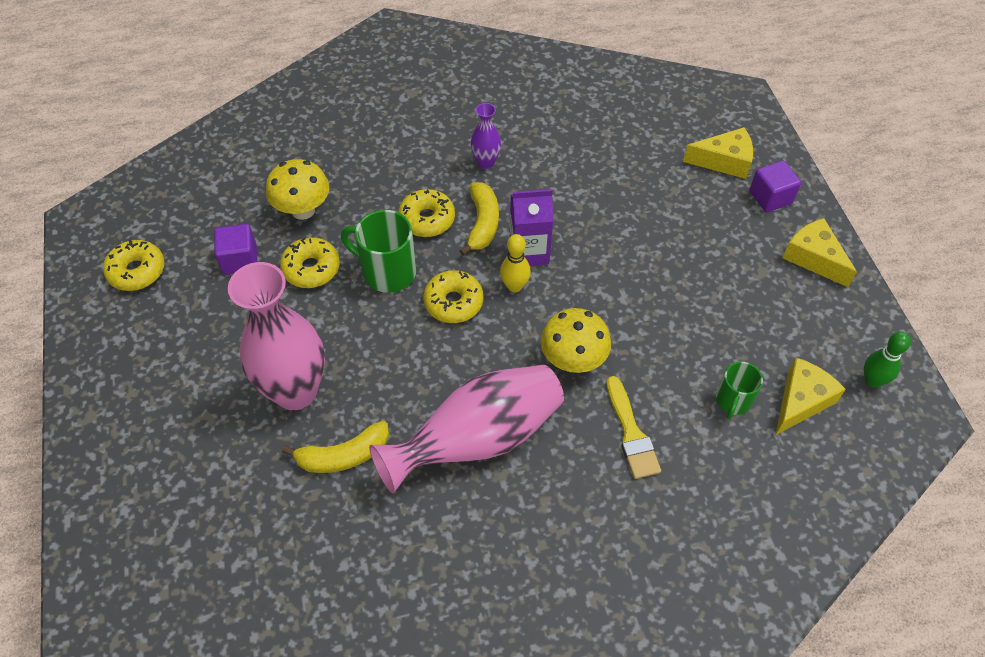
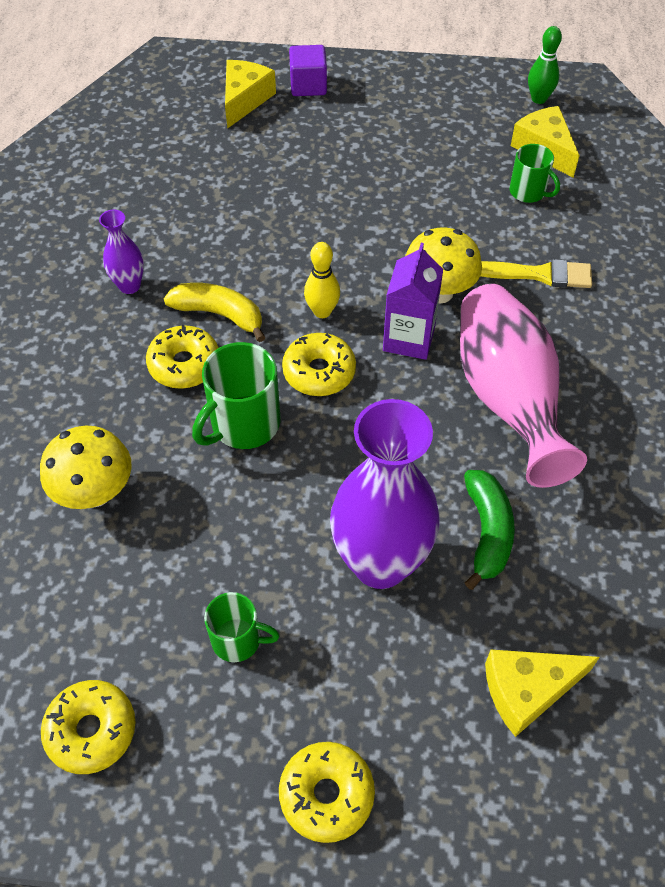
camera: 70 degrees left, 0 degrees up
purple cube [214,224,257,274] -> none
pink vase [228,262,325,410] -> purple vase [330,399,440,589]
yellow donut [280,237,340,288] -> yellow donut moved to [279,742,375,843]
yellow banana [282,421,389,473] -> green banana [464,470,515,590]
purple carton [510,189,553,266] -> purple carton moved to [383,243,443,360]
yellow cheese [783,218,857,287] -> yellow cheese moved to [485,650,600,737]
none -> green mug [204,592,280,662]

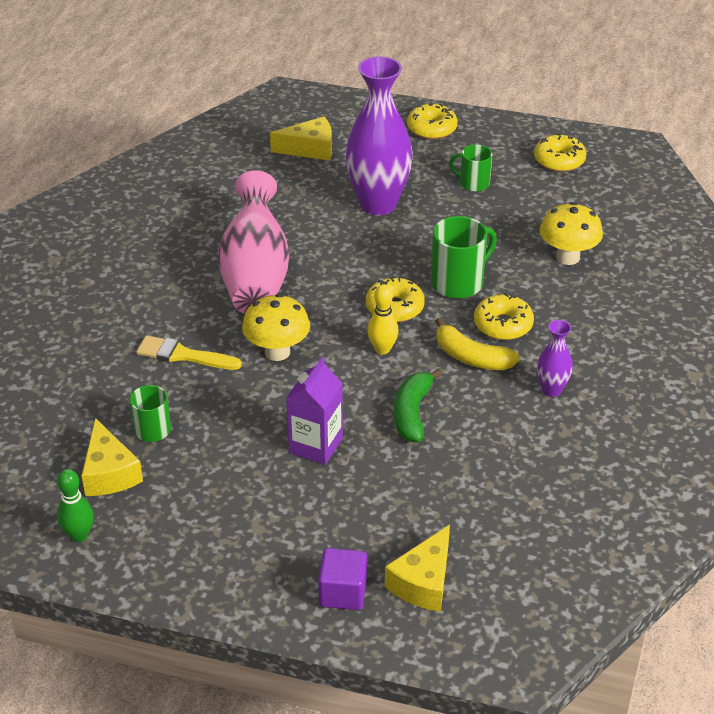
camera: 170 degrees left, 15 degrees down
purple carton [383,243,443,360] -> purple carton moved to [286,357,343,465]
green banana [464,470,515,590] -> green banana moved to [394,369,442,442]

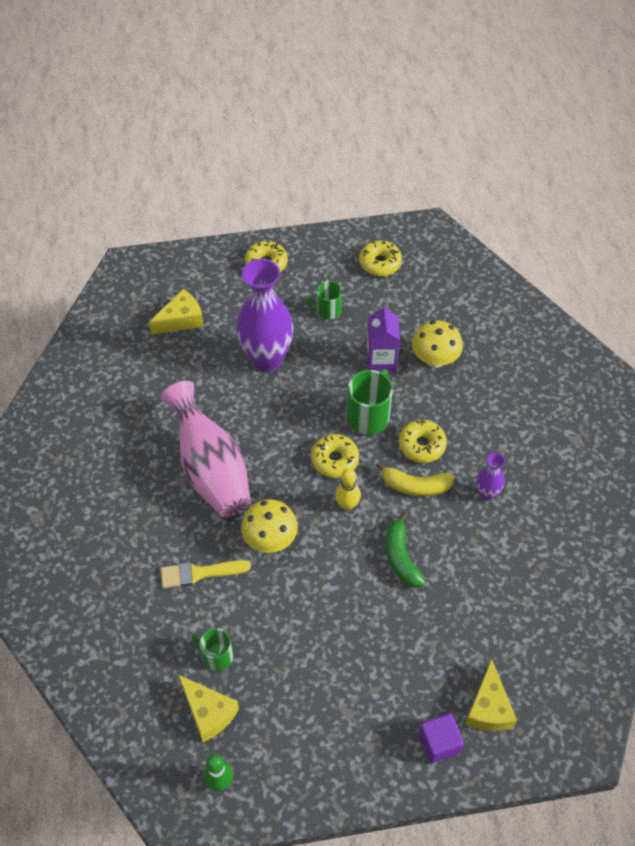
camera: 25 degrees left, 15 degrees up
purple carton [286,357,343,465] -> purple carton moved to [367,305,400,372]

